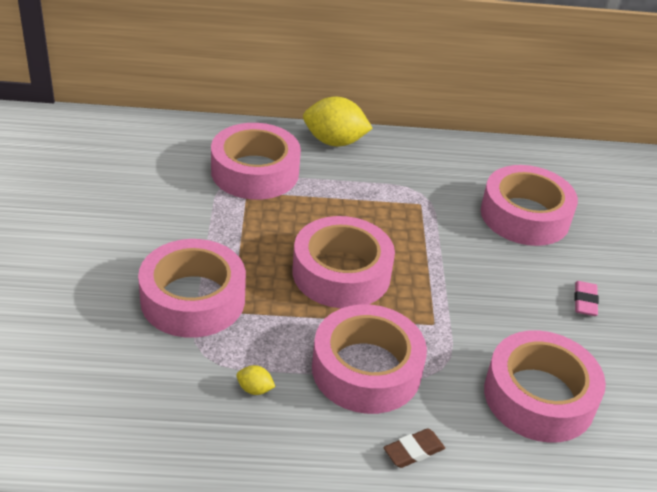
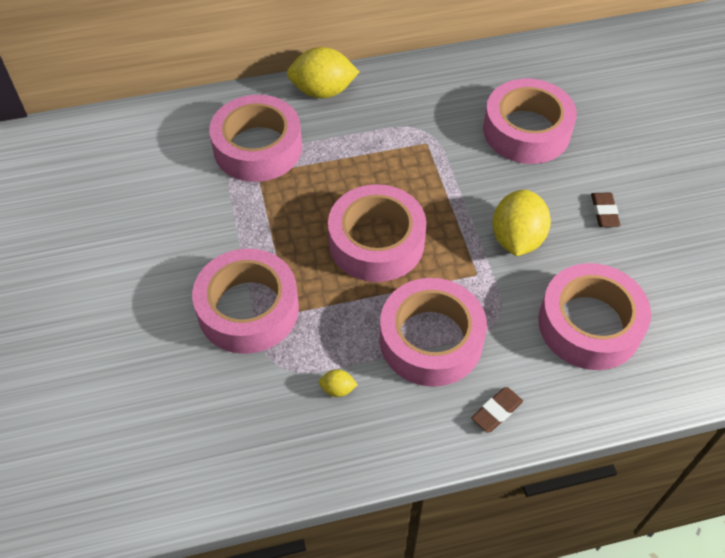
camera: 10 degrees left, 15 degrees up
pink eraser [574,281,599,316] -> brown eraser [591,192,621,227]
none -> yellow lemon [492,190,551,256]

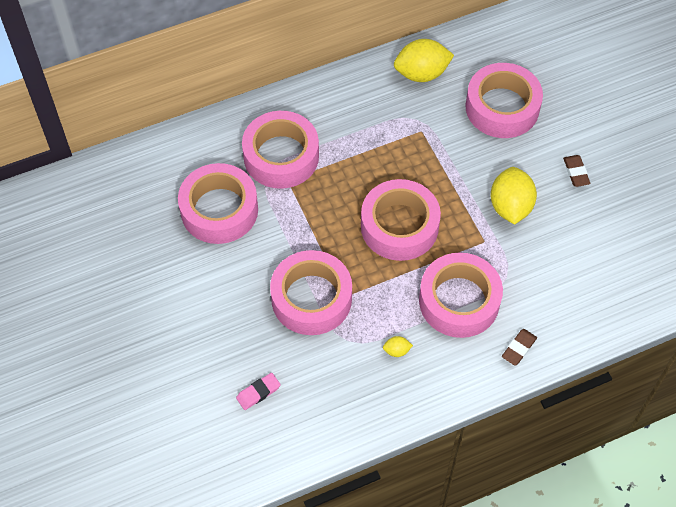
camera: 10 degrees left, 5 degrees up
yellow lemon [287,47,359,98] -> yellow lemon moved to [394,39,454,82]
pink tape [538,263,651,370] -> pink tape moved to [178,163,258,244]
none -> pink eraser [236,373,281,410]

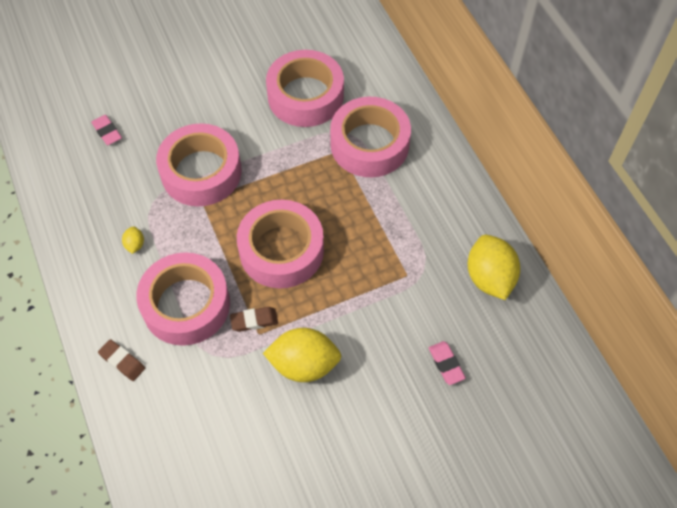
camera: 90 degrees right, 0 degrees up
pink tape [466,63,543,138] -> pink eraser [429,341,466,385]
brown eraser [563,155,590,187] -> brown eraser moved to [230,307,278,332]

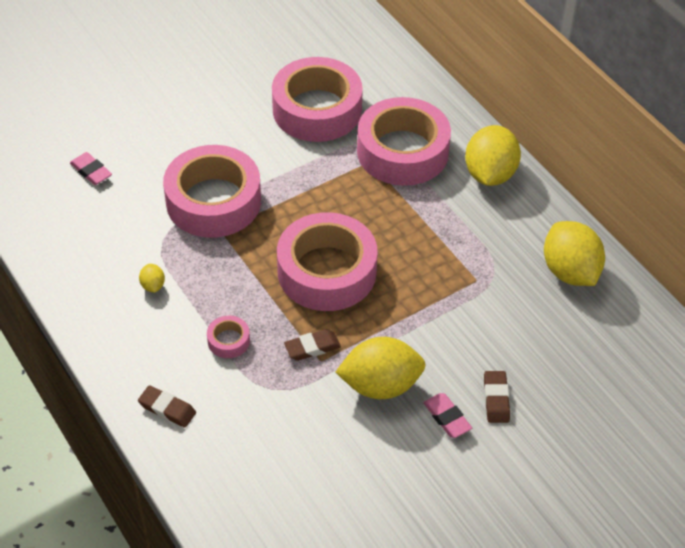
camera: 10 degrees left, 10 degrees down
pink tape [136,252,230,346] -> pink tape [207,316,250,358], size x0.41
pink eraser [429,341,466,385] -> pink eraser moved to [423,393,472,438]
none -> yellow lemon [465,125,521,186]
none -> brown eraser [484,371,510,423]

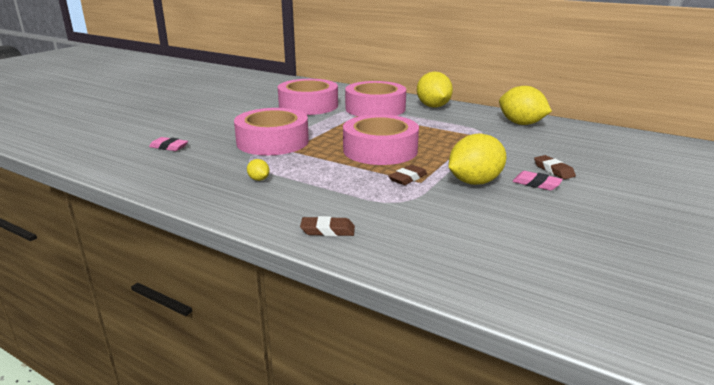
camera: 25 degrees left, 25 degrees down
pink tape [207,316,250,358] -> none

